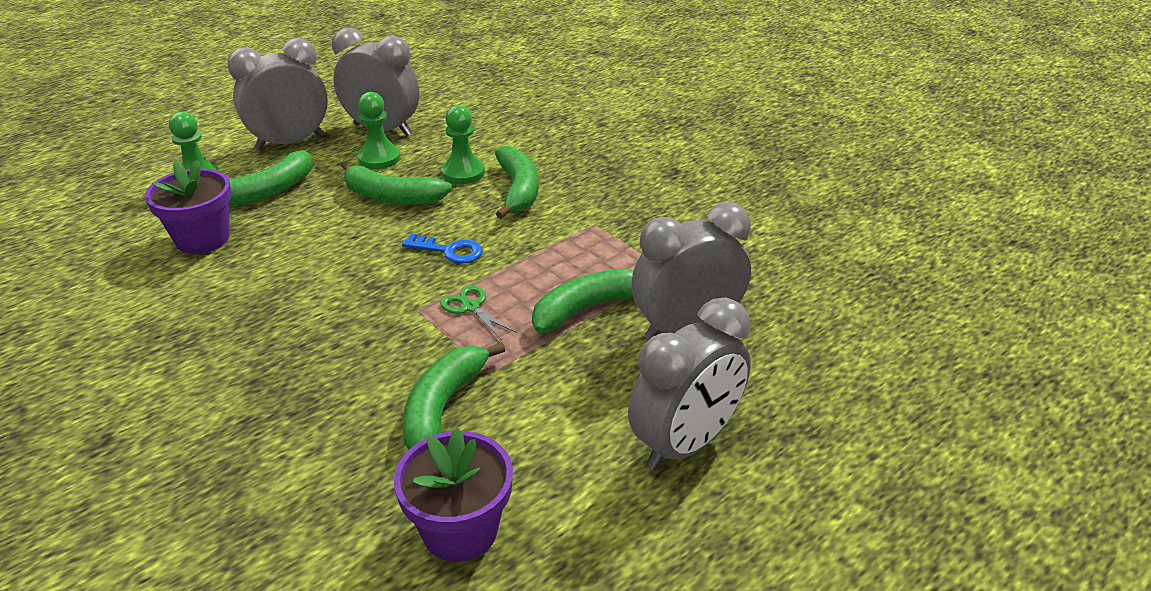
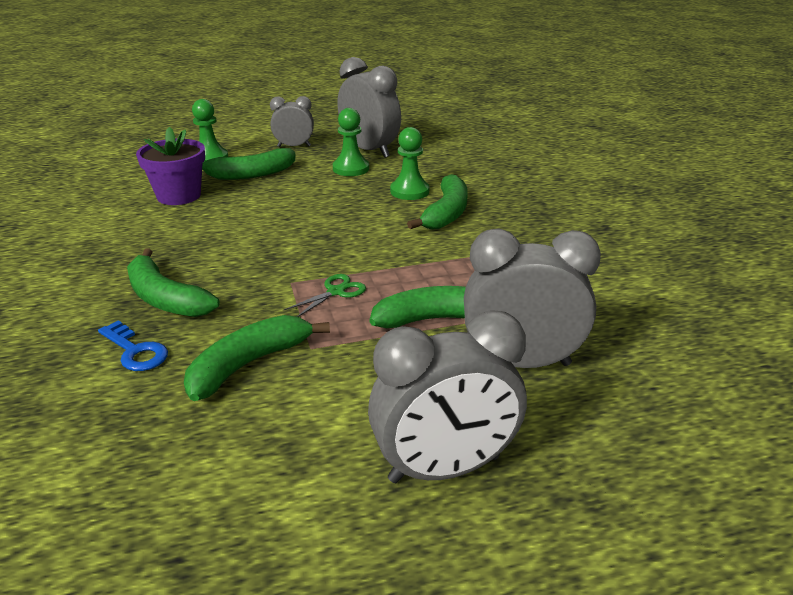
camera: 25 degrees right, 5 degrees down
grey clock [227,38,328,150] -> grey clock [270,96,314,147], size x0.59
green banana [341,161,452,205] -> green banana moved to [127,248,219,317]
purple flower pot [393,427,513,562] -> none
blue key [402,234,483,264] -> blue key moved to [98,321,168,371]
green scissors [440,285,517,340] -> green scissors turned 60 degrees clockwise [284,274,366,317]

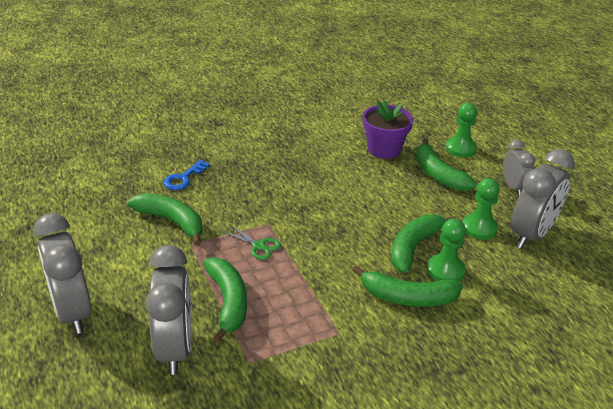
camera: 80 degrees right, 5 degrees up
green banana [127,248,219,317] -> green banana moved to [391,214,456,273]

